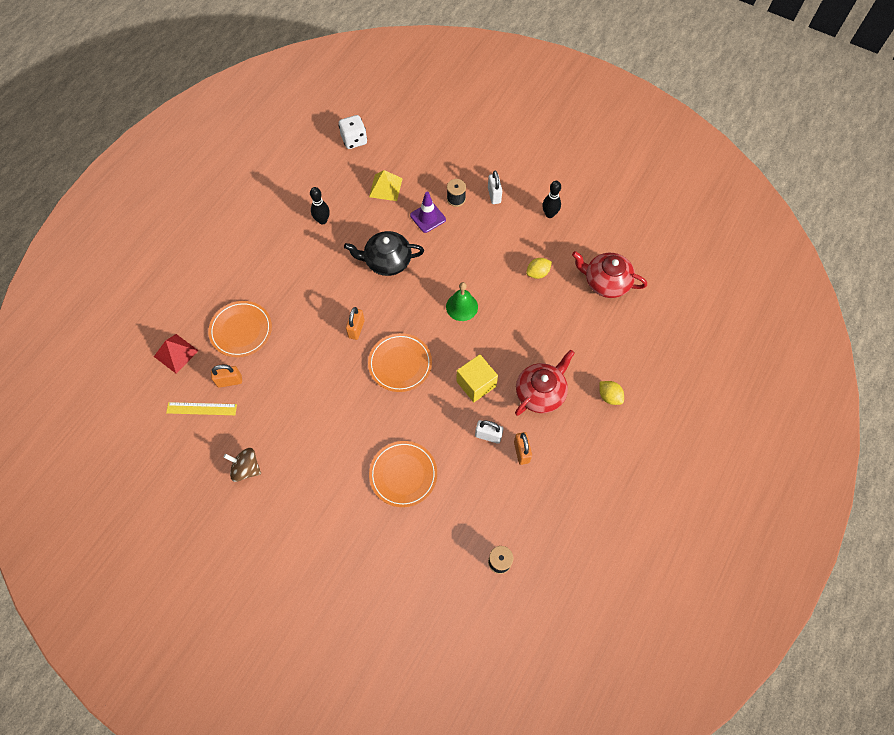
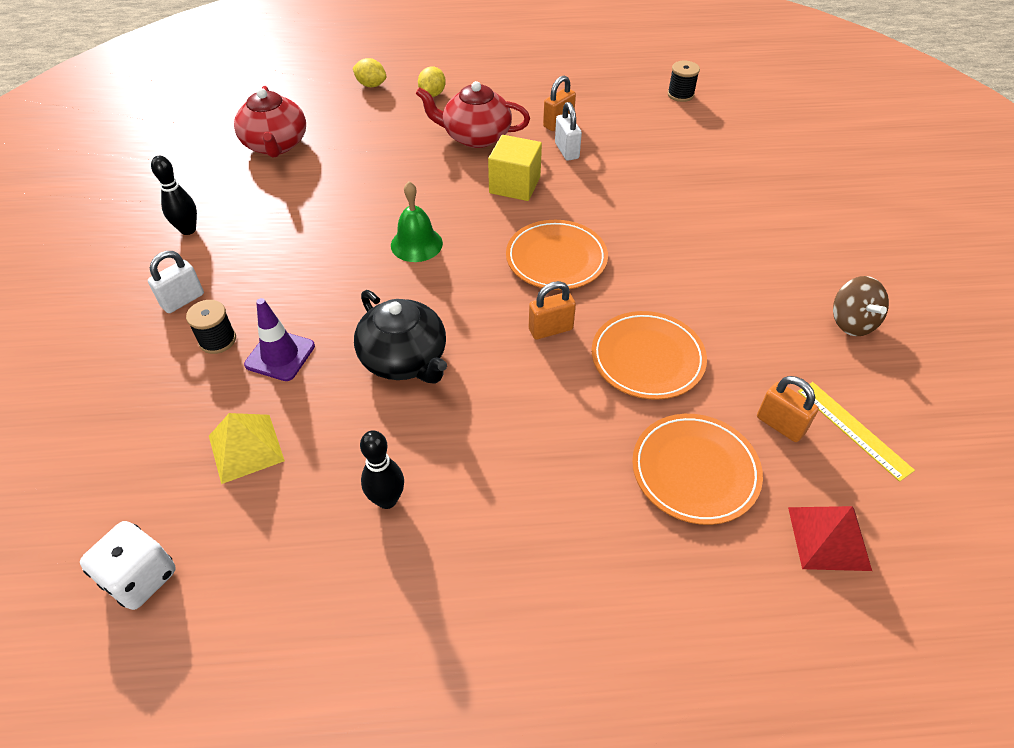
camera: 125 degrees left, 15 degrees down
orange plate [369,441,437,507] -> orange plate moved to [592,311,707,400]
yellow lemon [526,258,552,279] -> yellow lemon moved to [353,58,387,87]

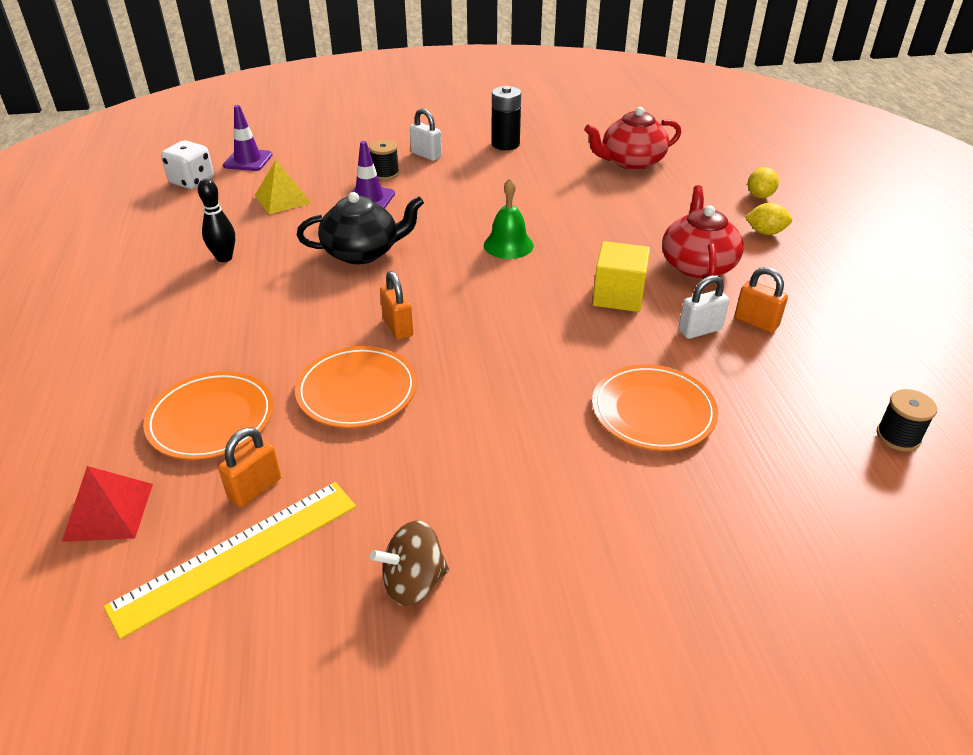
camera: 85 degrees right, 10 degrees down
black bowling pin [151,156,197,235] -> black battery [492,86,521,150]
black teapot [354,290,447,384] -> black teapot turned 150 degrees counterclockwise [297,192,424,265]
orange plate [506,220,608,290] -> orange plate moved to [592,364,718,451]
yellow ruler [798,382,915,482] -> yellow ruler [104,482,356,639], size x1.61
none -> purple traffic cone [223,105,272,171]

